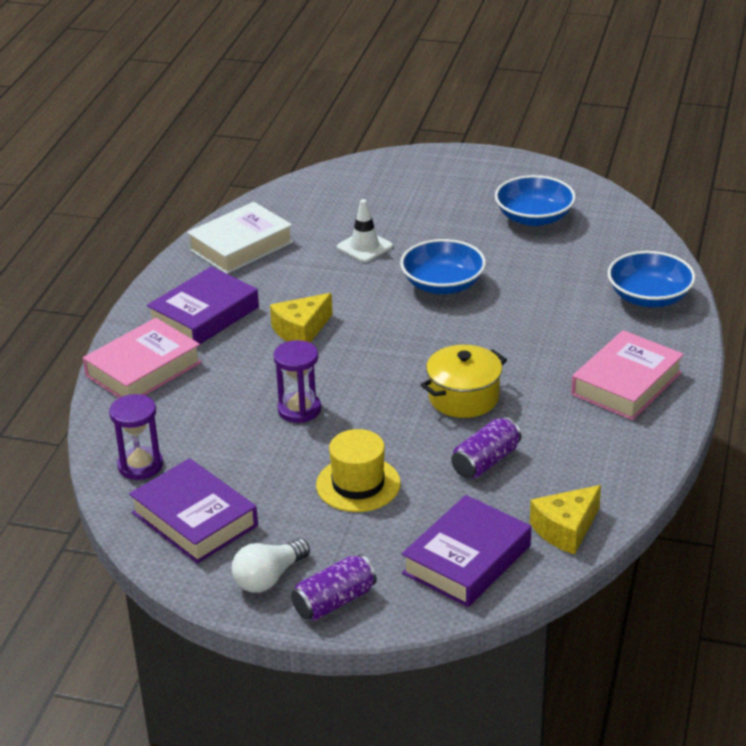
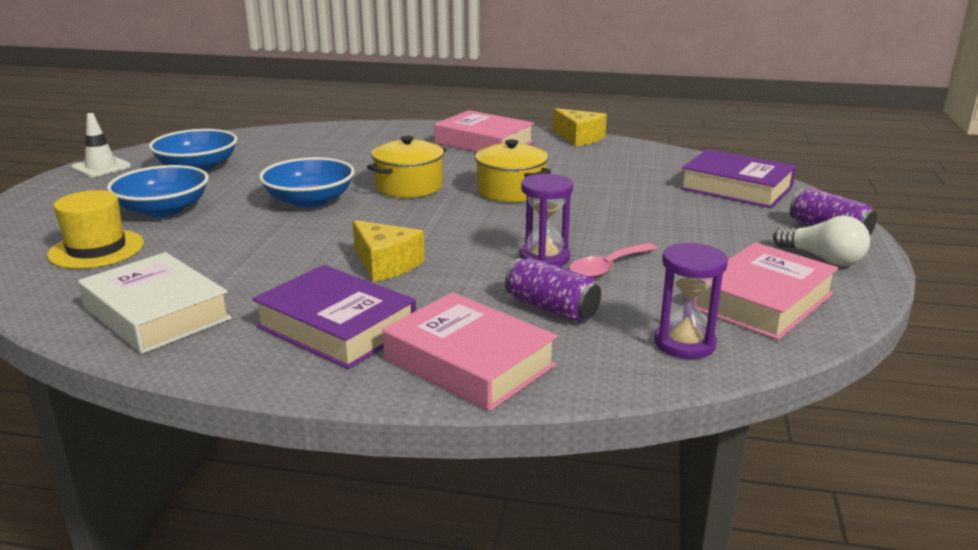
camera: 95 degrees left, 10 degrees down
purple book [129,458,258,564] -> pink book [694,242,838,340]
yellow hat [316,429,401,512] -> yellow hat moved to [47,190,144,269]
white traffic cone [337,199,393,262] -> white traffic cone moved to [71,113,131,177]
purple can [451,417,522,479] -> purple can moved to [505,258,601,322]
yellow cheese [530,485,601,555] -> yellow cheese moved to [553,108,607,146]
blue bowl [608,251,696,307] -> blue bowl moved to [107,165,209,217]
none -> yellow pot [367,136,447,198]
none -> pink spoon [569,243,658,279]

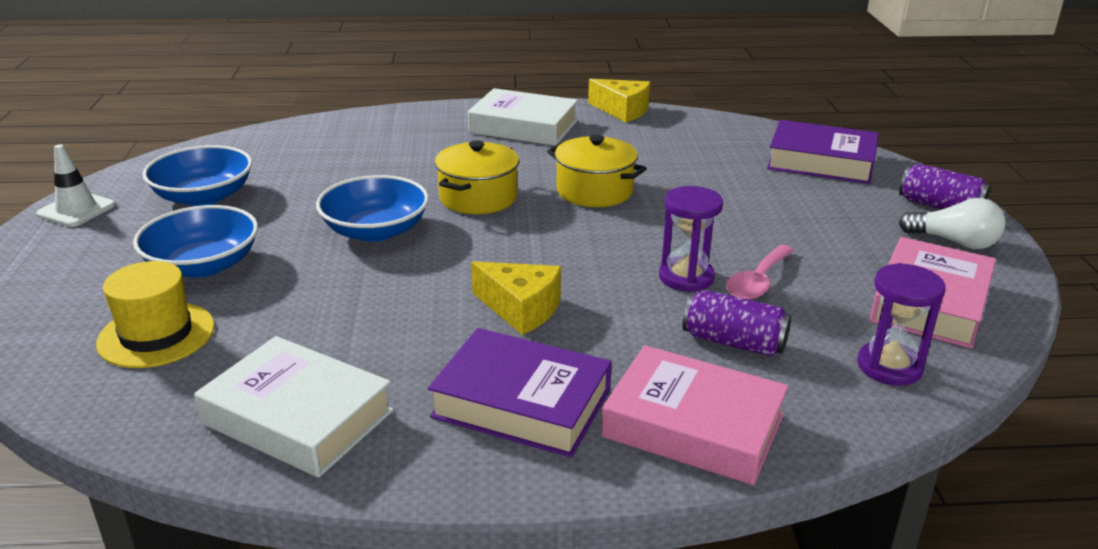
camera: 15 degrees left, 5 degrees up
pink book [434,110,534,152] -> white book [468,88,578,146]

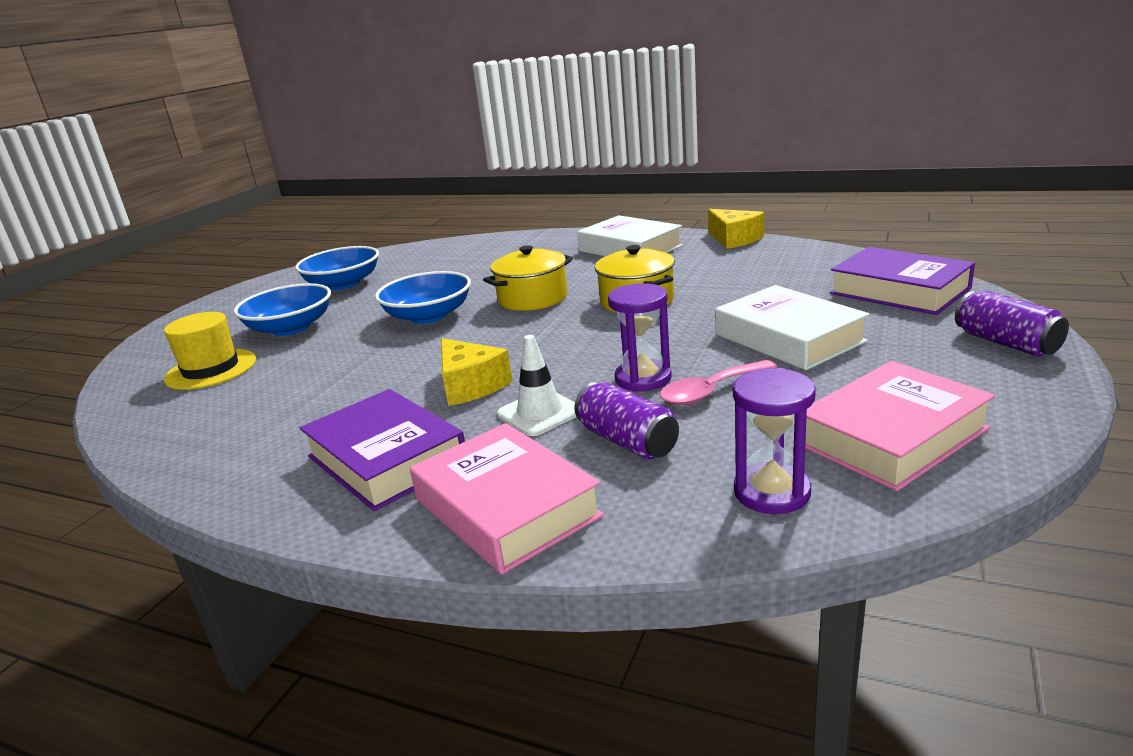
camera: 30 degrees right, 5 degrees down
white traffic cone [36,144,115,227] -> white traffic cone moved to [497,335,576,436]
white book [194,336,394,478] -> white book moved to [715,285,870,370]
white light bulb [899,198,1005,249] -> none

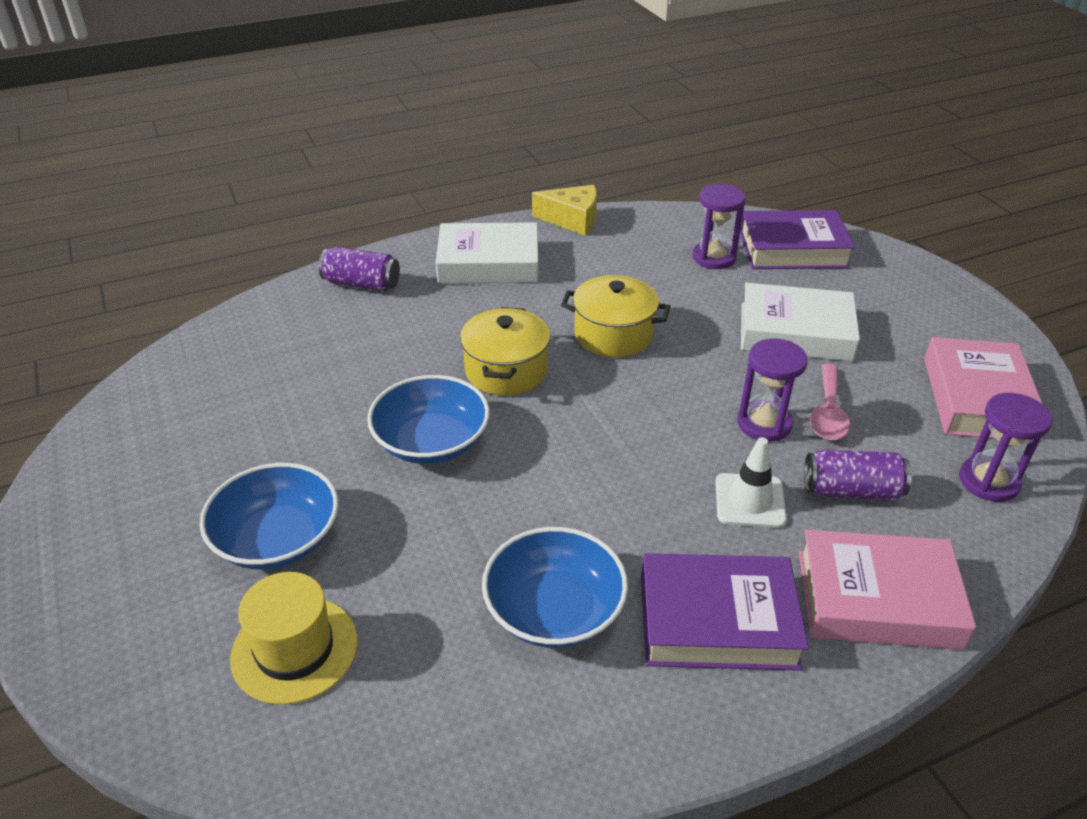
camera: 50 degrees left, 15 degrees up
blue bowl [295,246,379,290] -> blue bowl moved to [482,527,628,648]
yellow cheese [441,338,512,406] -> none
purple can [955,291,1069,357] -> purple can moved to [319,247,400,291]
none -> purple hourglass [693,184,746,269]

